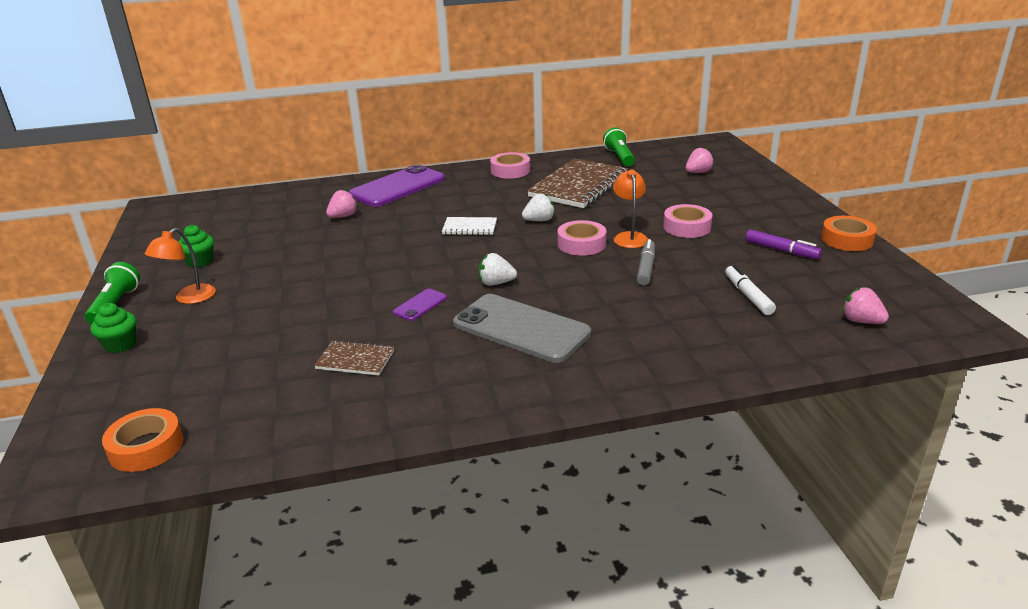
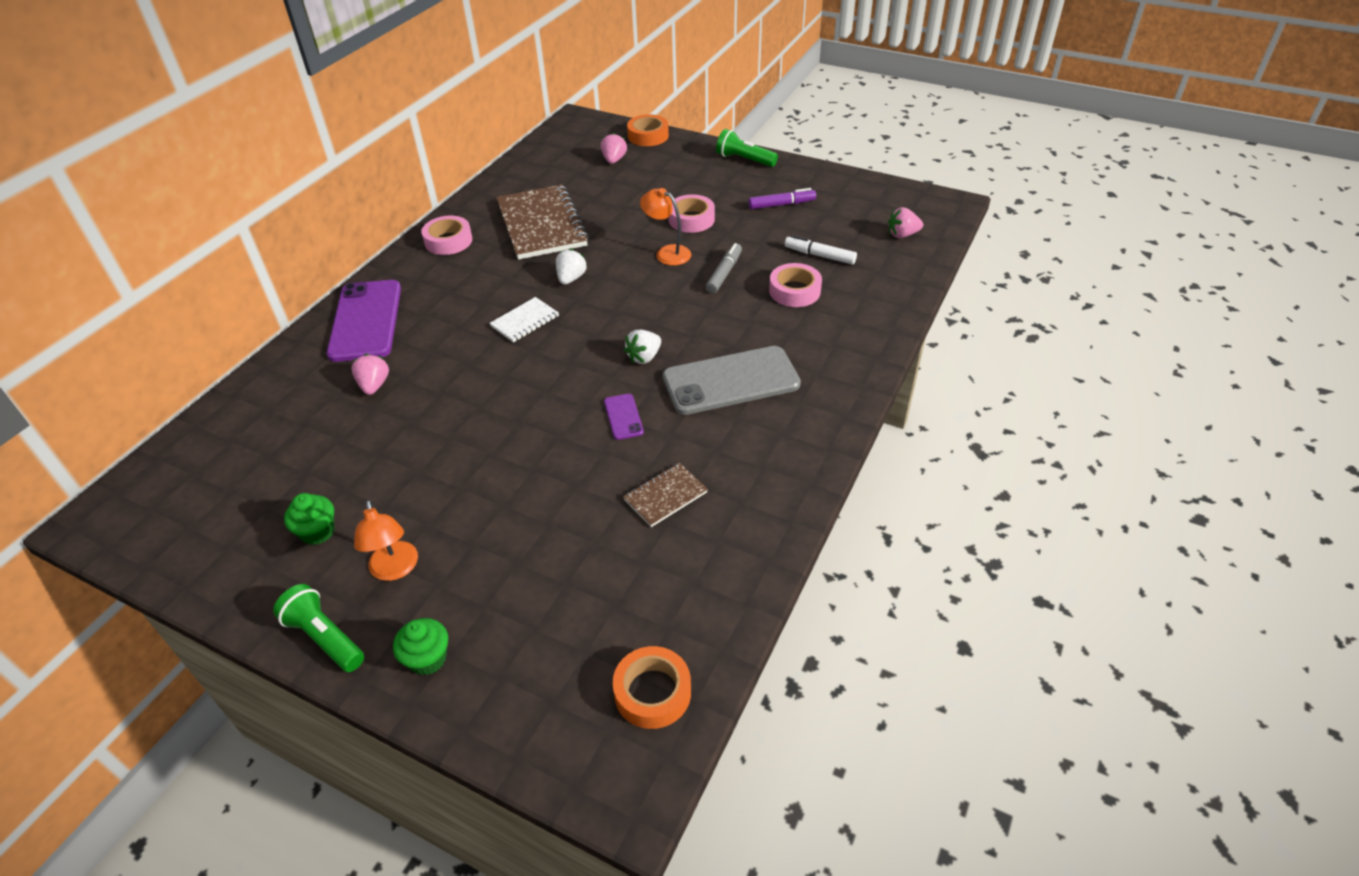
camera: 50 degrees left, 15 degrees up
pink tape [557,220,607,256] -> pink tape moved to [769,263,822,307]
green flashlight [603,127,635,166] -> green flashlight moved to [716,129,778,167]
grey marker [637,239,655,286] -> grey marker turned 60 degrees clockwise [706,243,742,294]
orange tape [821,216,877,251] -> orange tape moved to [627,114,669,146]

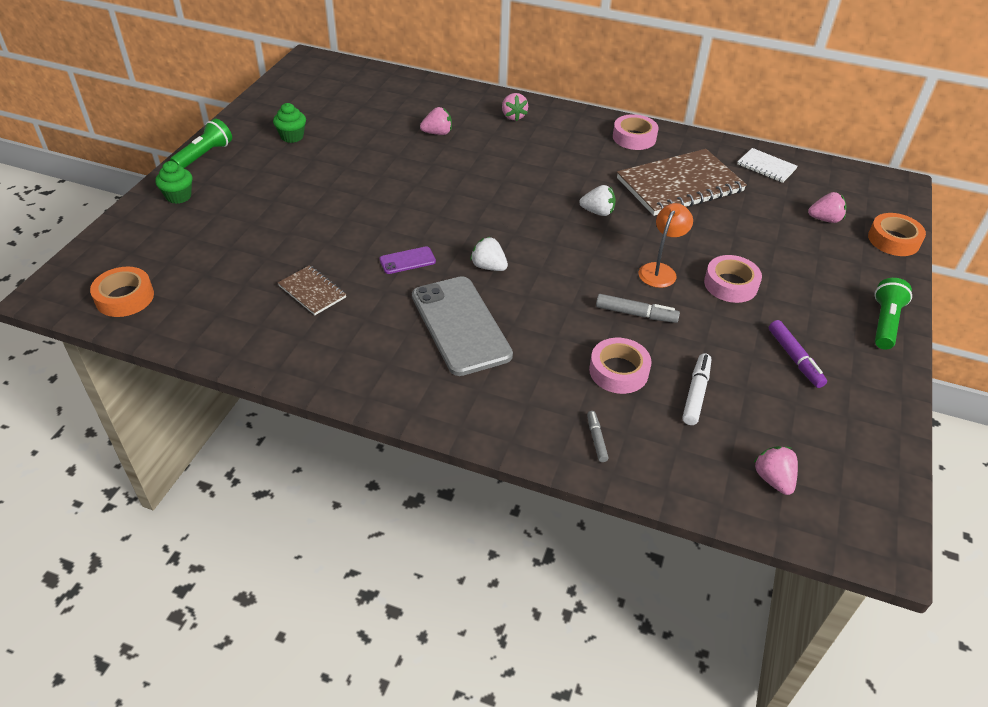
camera: 80 degrees right, 0 degrees up
purple phone [327,280,401,362] -> pink strawberry [502,93,528,121]
orange lamp [354,500,418,581] -> none
white notebook [490,297,559,343] -> white notebook moved to [737,148,798,183]
none -> grey marker [587,411,609,462]

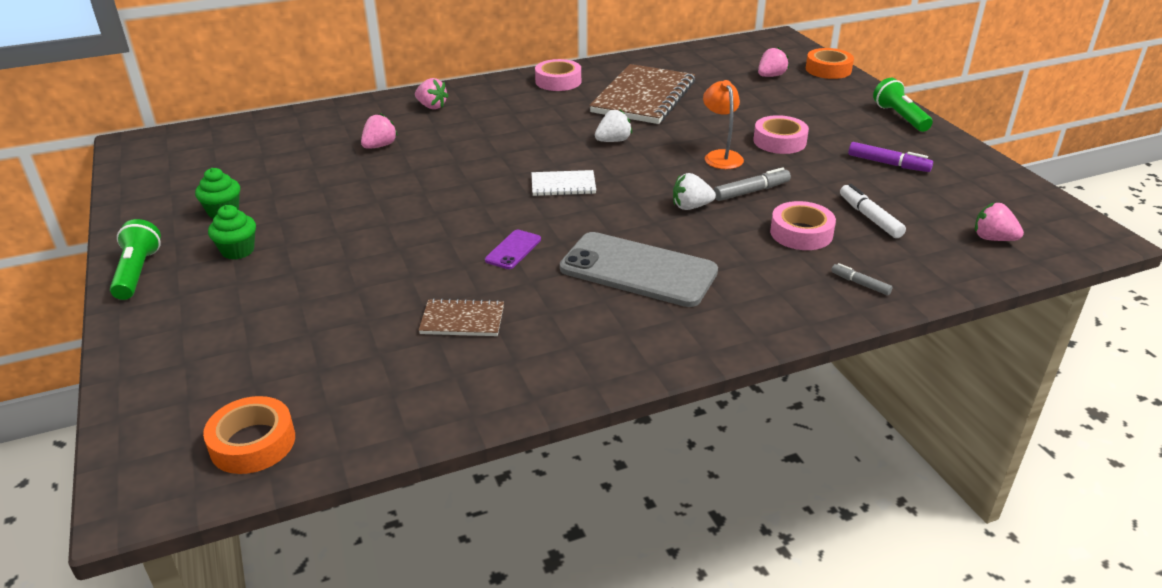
camera: 40 degrees left, 10 degrees down
green cupcake [155,161,192,204] -> green cupcake moved to [208,205,256,260]
white strawberry [470,237,508,271] -> white strawberry moved to [673,173,716,210]
white notebook [737,148,798,183] -> white notebook moved to [532,170,596,196]

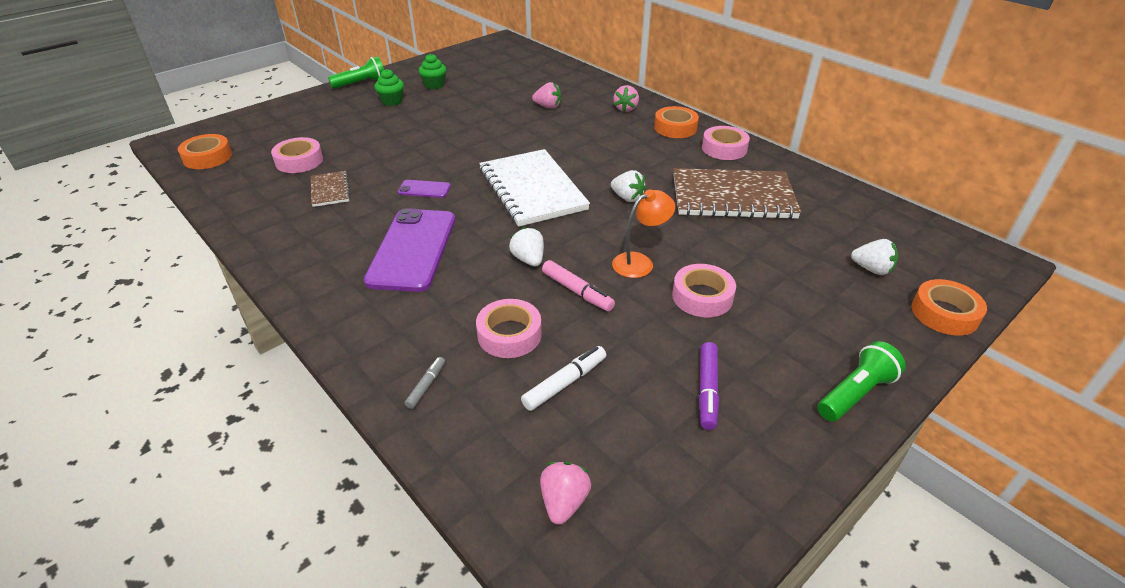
camera: 70 degrees right, 5 degrees up
white notebook [532,170,596,196] -> white notebook [479,149,590,227], size x2.09
grey phone [560,232,718,307] -> purple phone [364,208,455,292]
grey marker [714,167,791,201] -> pink marker [542,260,615,311]
pink strawberry [758,47,789,77] -> white strawberry [851,239,898,275]
none -> pink tape [271,137,323,173]
none -> orange tape [654,106,699,138]

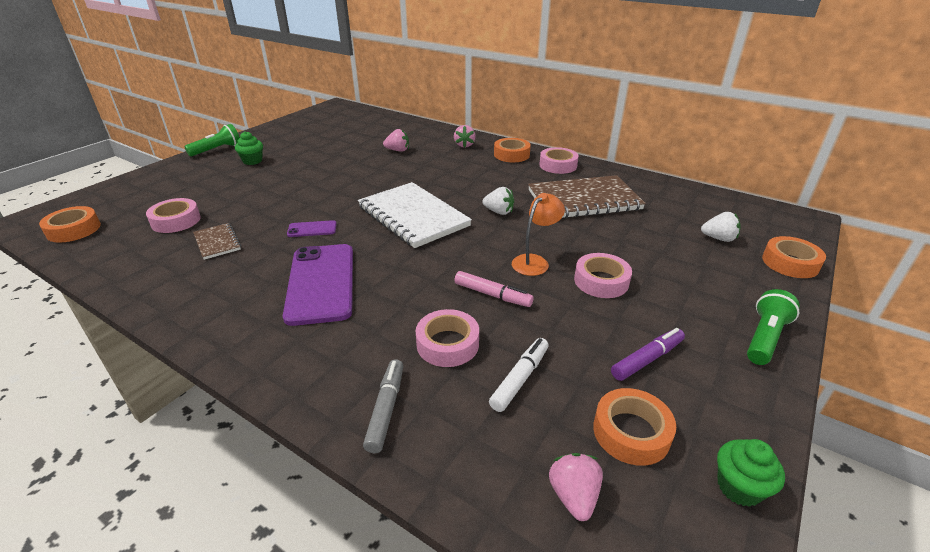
camera: 15 degrees left, 5 degrees down
grey marker [405,357,445,409] -> grey marker [363,359,403,453], size x1.60
green cupcake [419,54,447,89] -> green cupcake moved to [717,439,785,507]
white strawberry [509,227,544,266] -> none
purple marker [699,342,719,430] -> purple marker turned 120 degrees counterclockwise [611,328,685,381]
none -> orange tape [593,388,676,466]

